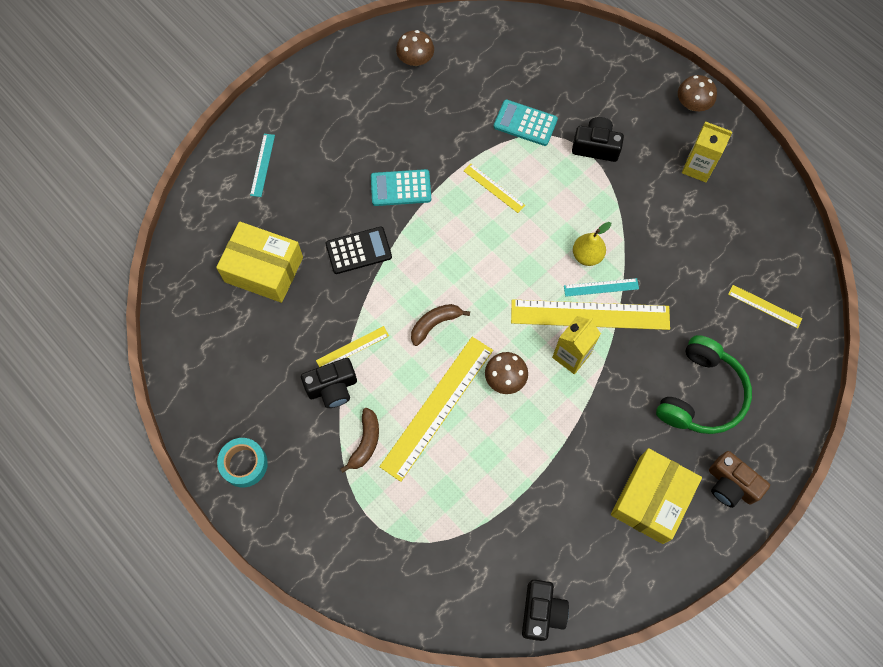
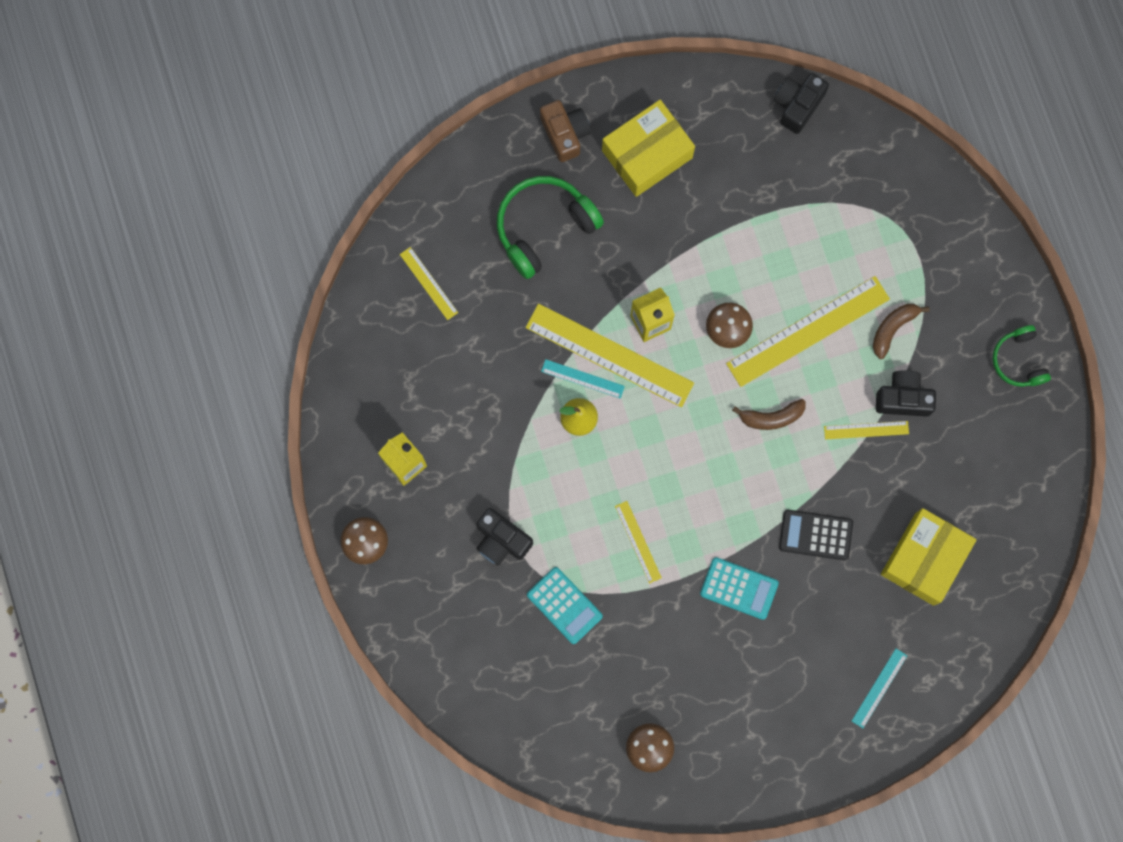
camera: 155 degrees left, 10 degrees up
yellow box [216,222,303,303] -> yellow box turned 75 degrees clockwise [881,508,976,606]
turquoise tape [217,438,268,487] -> green headphones [992,325,1051,387]

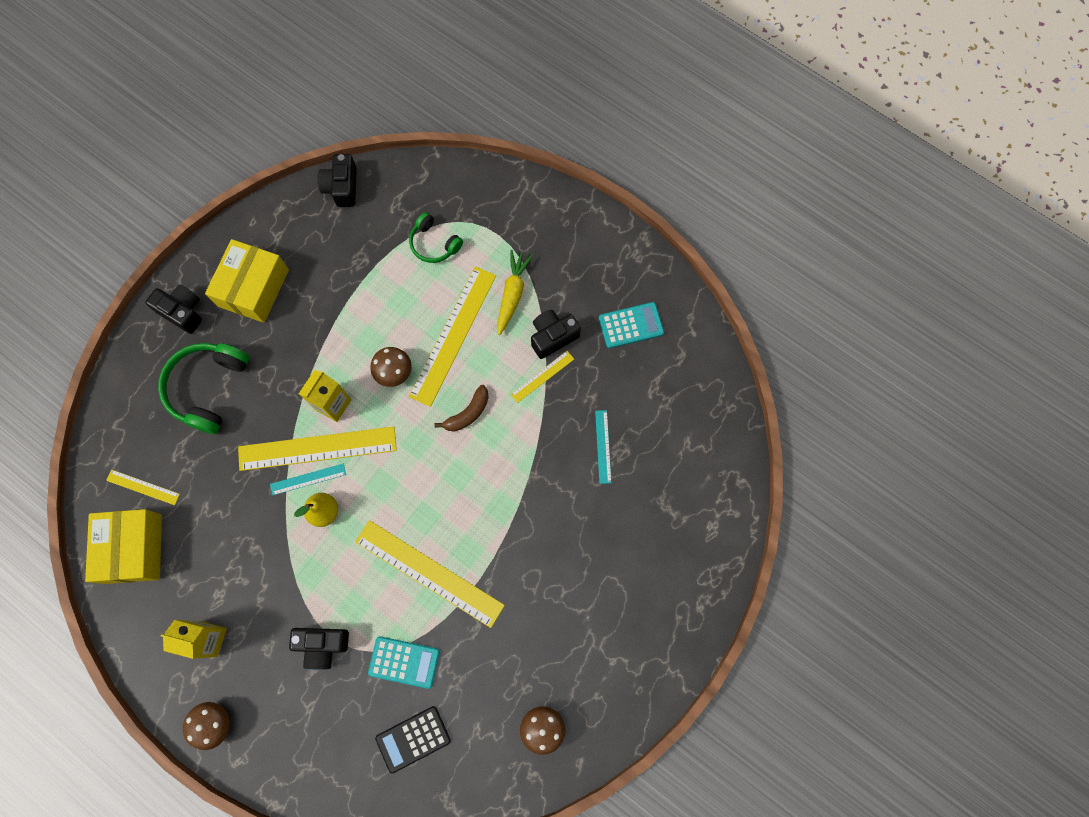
camera: 35 degrees left, 5 degrees down
brown camera [540,100,591,162] -> black camera [145,285,202,334]
yellow ruler [615,501,662,584] -> yellow ruler [355,520,505,628], size x2.10
turquoise calculator [700,557,779,620] -> turquoise calculator moved to [599,302,664,348]
black calculator [779,510,853,560] -> black calculator moved to [375,706,451,774]
turquoise ruler [852,649,907,728] -> turquoise ruler moved to [595,410,612,484]
brown banana [873,304,930,359] -> yellow carrot [497,250,533,335]
yellow box [881,508,976,606] -> yellow box moved to [85,509,162,584]
green headphones [992,325,1051,387] -> green headphones moved to [409,212,463,263]

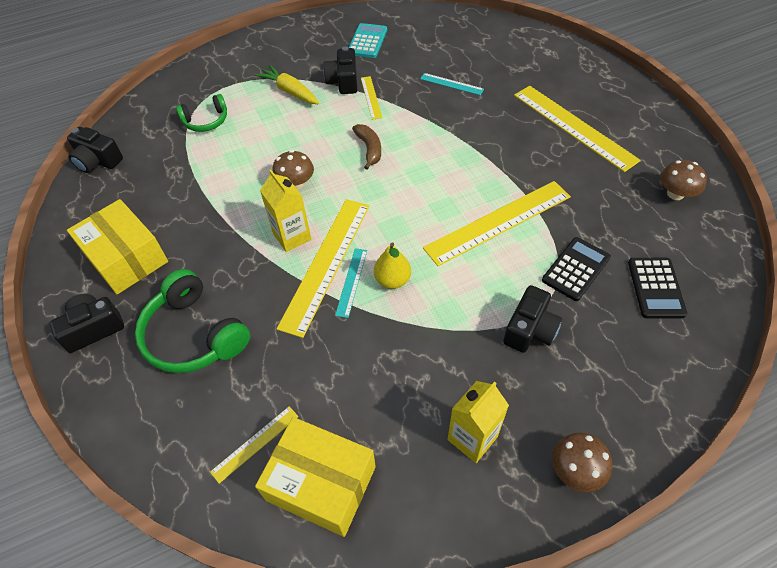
camera: 60 degrees left, 20 degrees down
turquoise calculator [368,637,440,689] -> black calculator [542,237,611,301]
yellow ruler [409,266,496,407] -> yellow ruler moved to [514,86,641,172]

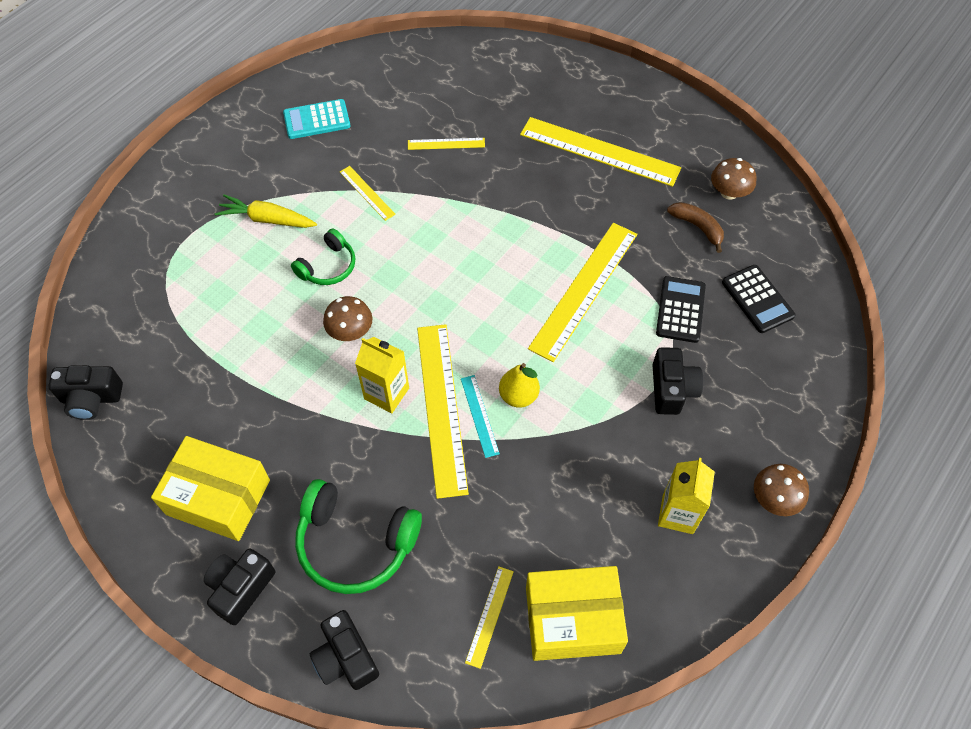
camera: 30 degrees left, 5 degrees up
green headphones [176,94,227,132] -> green headphones moved to [291,229,355,285]
black camera [323,46,357,94] -> black camera moved to [310,610,379,690]
turquoise calculator [348,23,387,58] -> turquoise calculator turned 90 degrees counterclockwise [283,99,350,139]
brown banana [352,124,381,170] -> brown banana moved to [667,202,724,253]
turquoise ruler [420,73,484,95] -> yellow ruler [408,138,485,150]

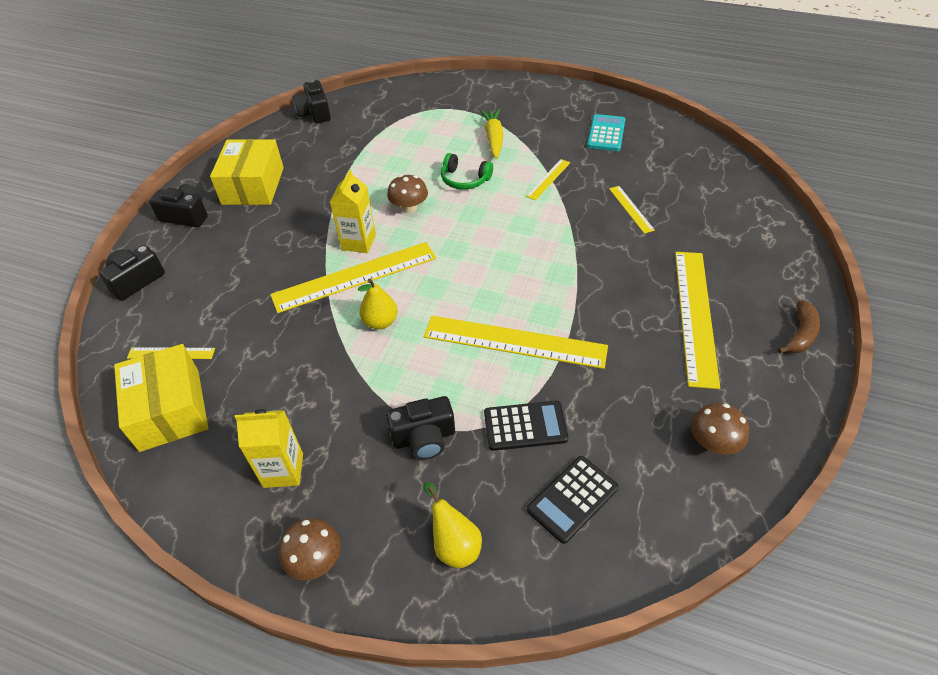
camera: 75 degrees right, 10 degrees down
turquoise calculator [283,99,350,139] -> turquoise calculator turned 45 degrees clockwise [587,114,625,151]
green headphones [295,479,422,594] -> none
turquoise ruler [461,375,500,458] -> none
brown banana [667,202,724,253] -> brown banana moved to [778,300,820,354]
none -> yellow pear [424,482,482,568]

